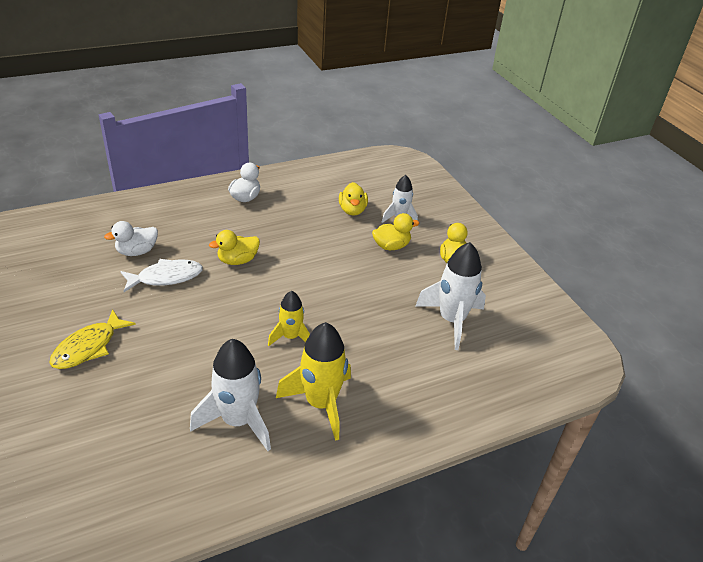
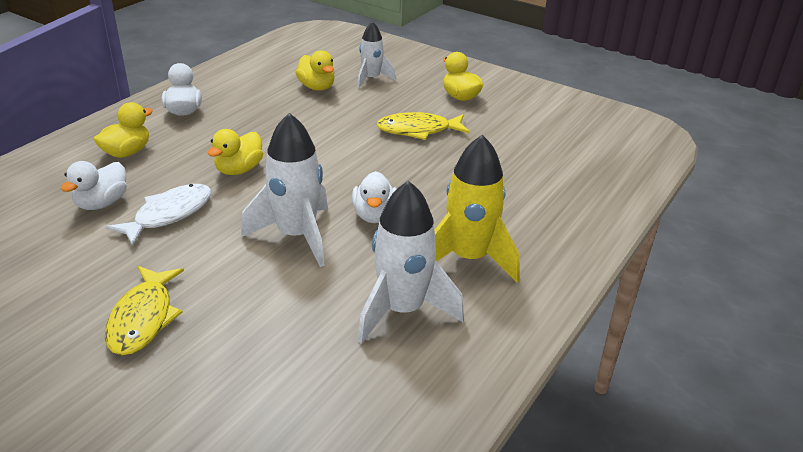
camera: 30 degrees left, 5 degrees down
yellow rocket [268,291,310,346] -> white duck [352,171,397,223]
yellow duck [372,213,419,250] -> yellow duck moved to [94,102,153,158]
white rocket [416,242,486,350] -> white rocket moved to [241,113,328,267]
none -> yellow fish [376,112,470,140]

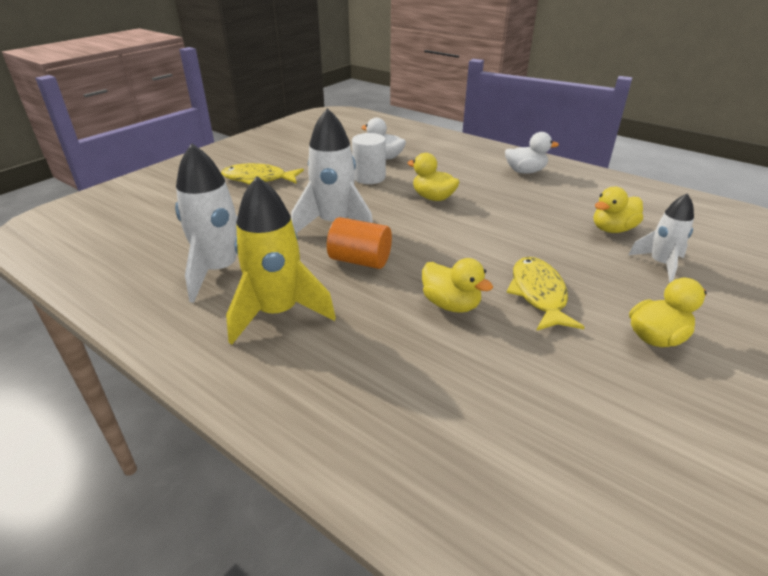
camera: 95 degrees right, 0 degrees up
yellow duck [94,102,153,158] -> yellow duck moved to [422,258,493,313]
white fish [106,184,211,246] -> white cylinder [352,133,386,184]
white duck [352,171,397,223] -> orange cylinder [327,217,392,269]

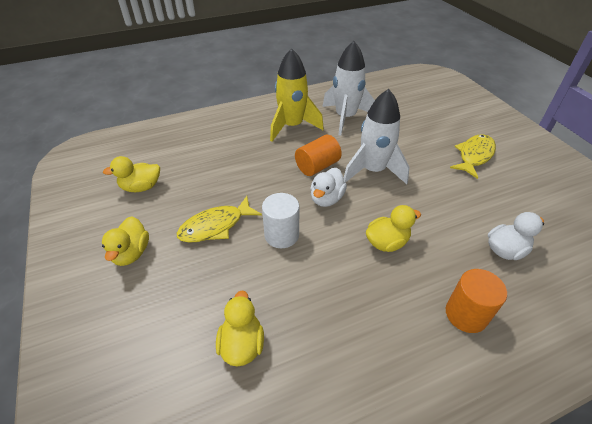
camera: 120 degrees right, 10 degrees up
white cylinder [352,133,386,184] -> white cylinder moved to [262,193,299,248]
yellow duck [422,258,493,313] -> yellow duck moved to [103,156,160,192]
white duck [505,132,559,174] -> white duck moved to [310,168,347,207]
yellow fish [507,257,585,331] -> yellow fish turned 120 degrees clockwise [177,196,262,243]
white rocket [628,193,694,283] -> none
none -> orange cylinder [446,269,507,333]

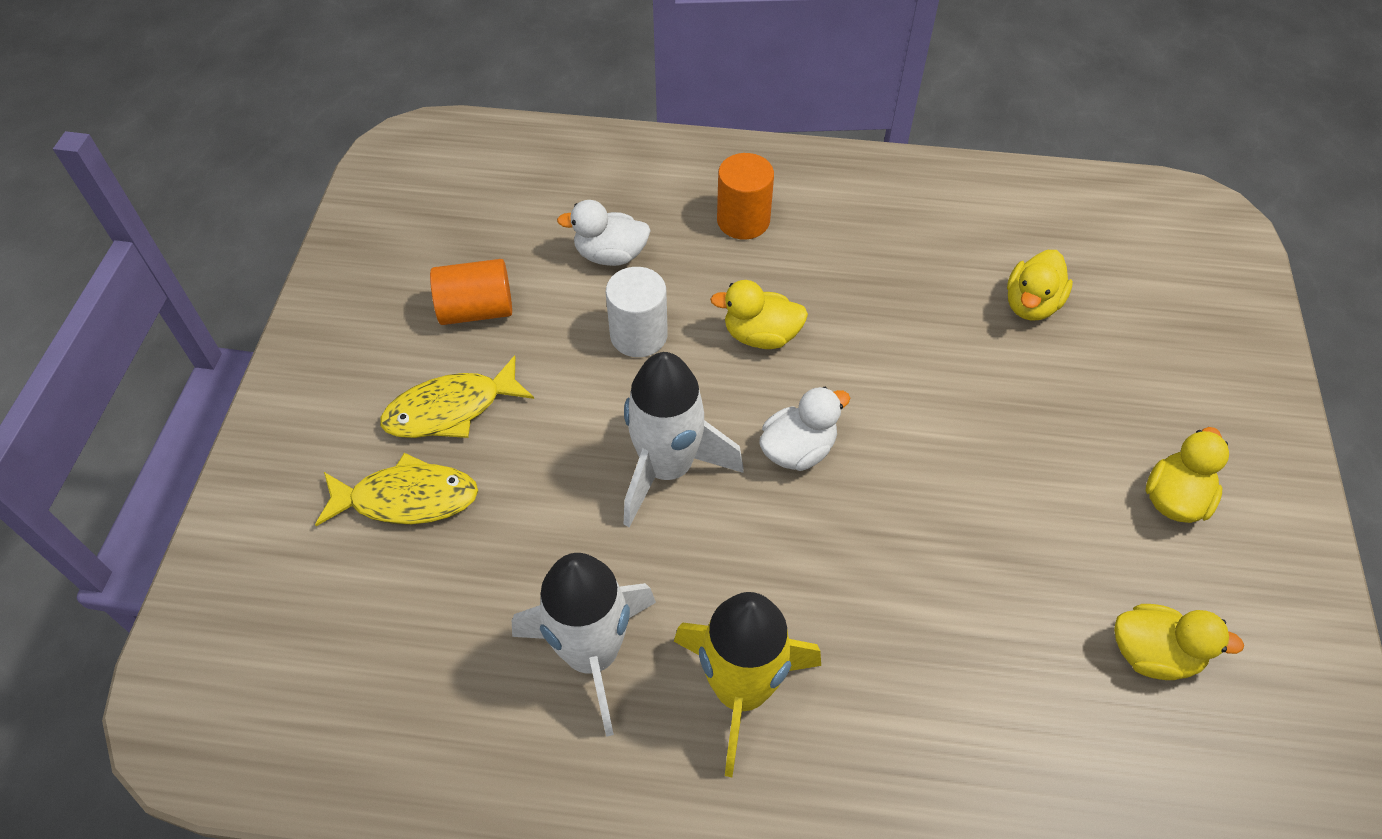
camera: 150 degrees left, 10 degrees up
yellow fish [177,196,262,243] -> yellow fish moved to [315,453,478,526]
white cylinder [262,193,299,248] -> white cylinder moved to [606,267,668,357]
orange cylinder [295,135,342,176] -> orange cylinder moved to [430,259,512,325]

